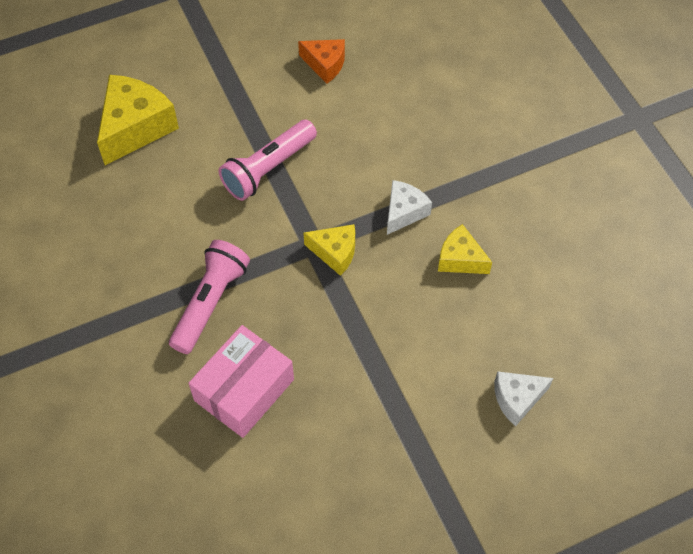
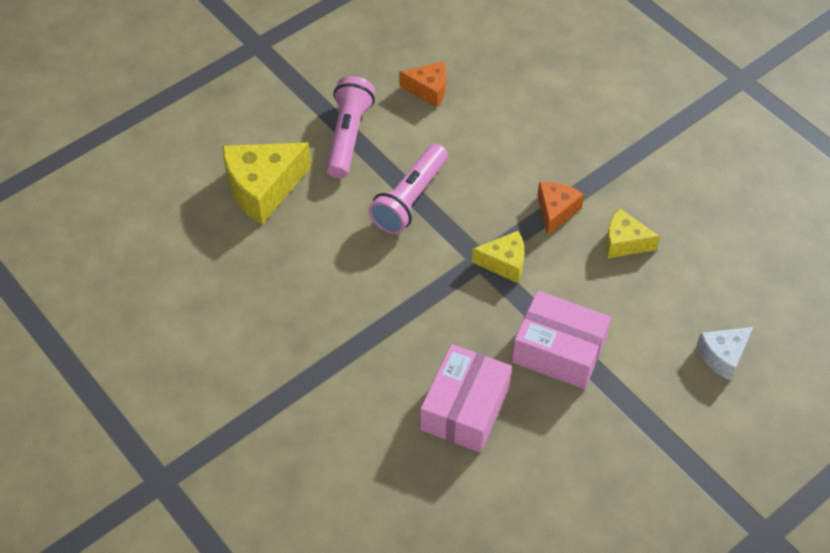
camera: 15 degrees left, 5 degrees down
yellow cheese [97,75,179,165] -> yellow cheese turned 135 degrees counterclockwise [222,142,311,224]
pink flashlight [169,240,250,354] -> pink flashlight moved to [326,76,375,178]
white cheese [387,180,432,235] -> orange cheese [537,182,584,236]
none -> pink box [512,291,611,389]

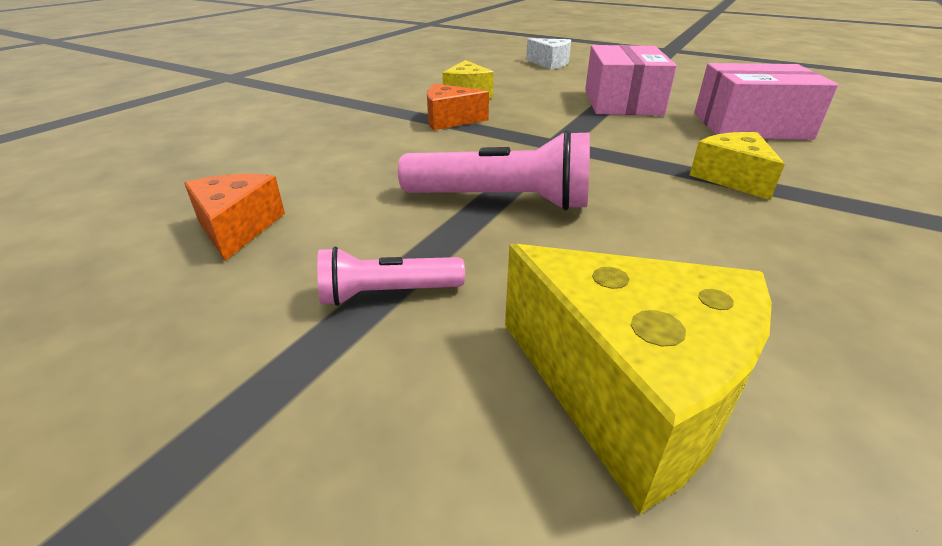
camera: 110 degrees left, 20 degrees down
pink flashlight [326,76,375,178] -> pink flashlight [317,247,465,306], size x0.57
yellow cheese [472,231,524,283] -> yellow cheese moved to [690,132,785,200]

